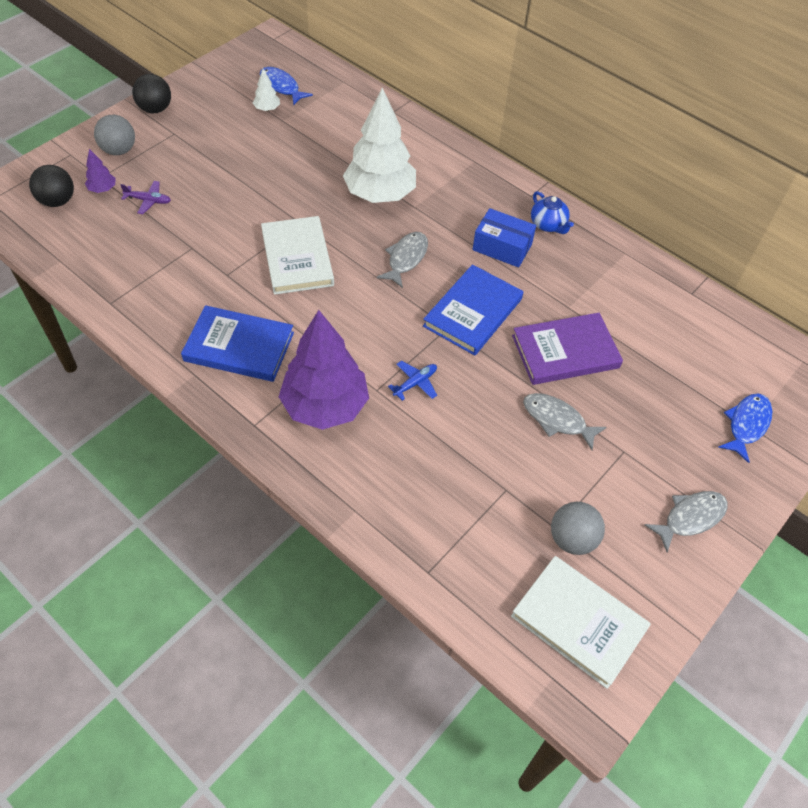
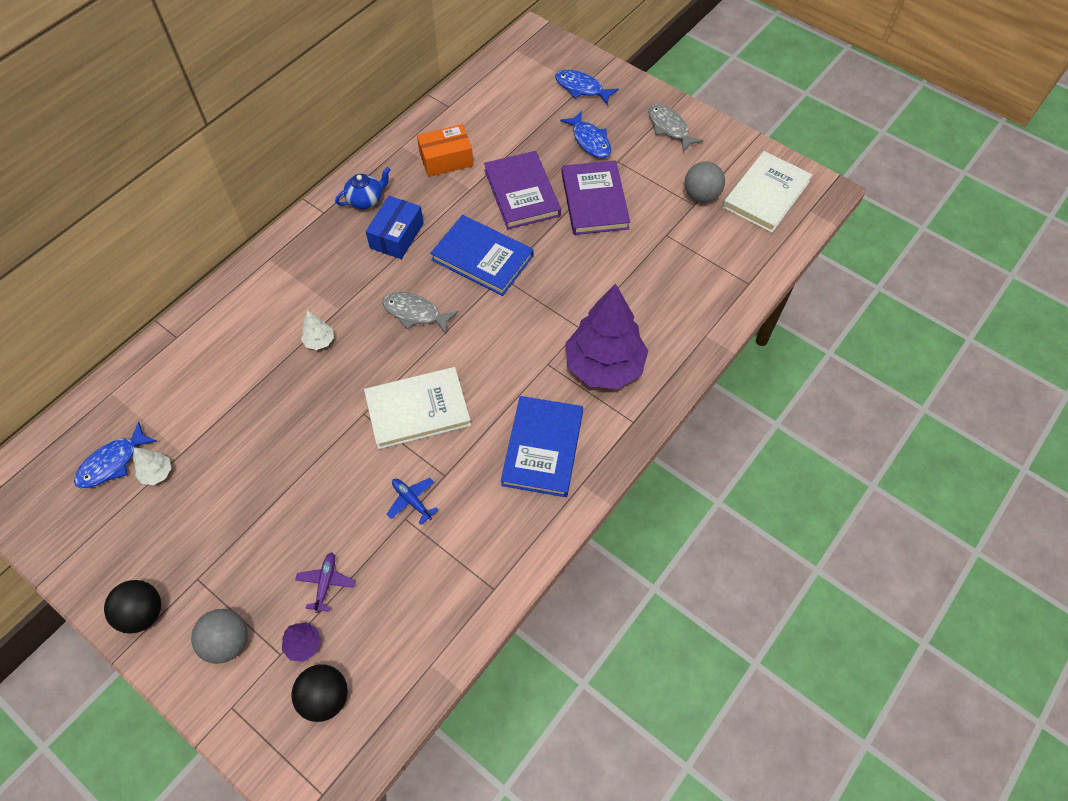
camera: 90 degrees left, 5 degrees up
white tree [343,88,416,203] -> white tree [301,310,334,350], size x0.40
blue plane [388,361,437,401] -> blue plane moved to [387,478,438,525]
grey fish [523,393,607,450] -> purple book [562,160,630,235]
none -> orange box [417,124,473,177]
none -> blue fish [560,111,611,159]

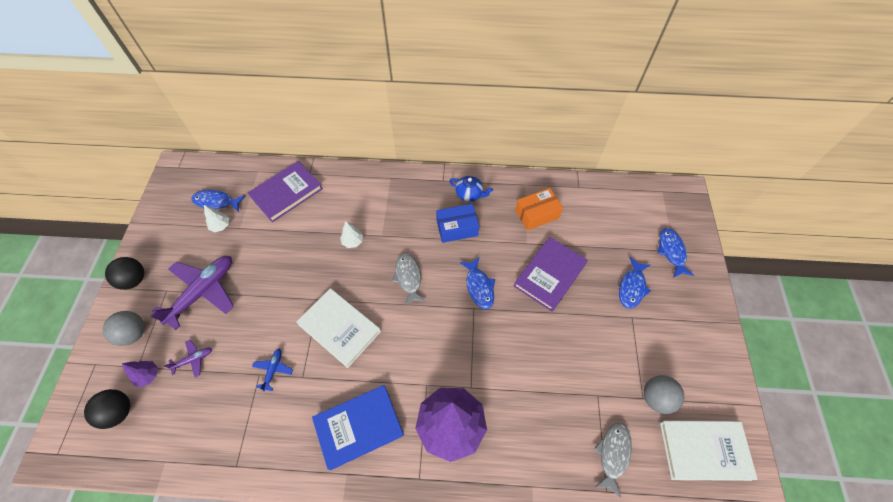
camera: 55 degrees right, 0 degrees up
orange box [417,124,473,177] -> orange box turned 60 degrees counterclockwise [515,188,563,231]
blue book [430,215,533,296] -> blue fish [460,257,495,309]
purple book [562,160,630,235] -> purple book moved to [248,161,323,222]
grey fish [648,104,703,152] -> grey fish moved to [594,423,632,498]
none -> purple plane [150,256,234,330]

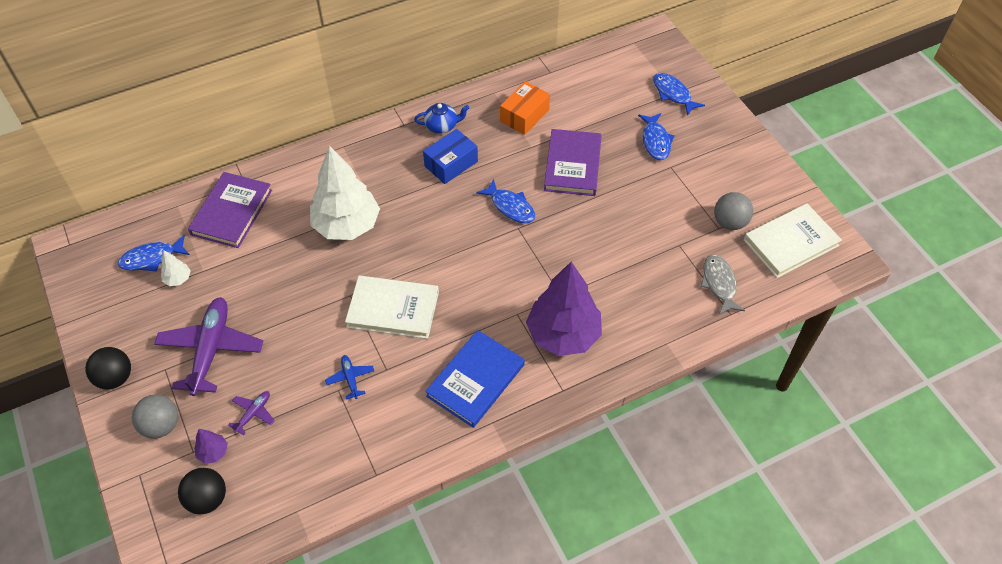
camera: 30 degrees left, 5 degrees down
white tree [340,221,363,248] -> white tree [310,146,380,240], size x2.47
grey fish [392,253,426,306] -> none

